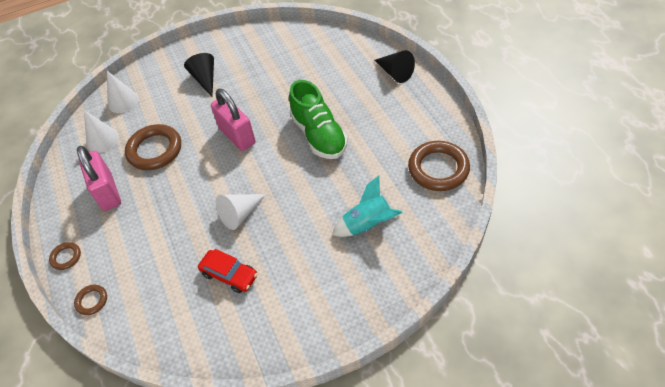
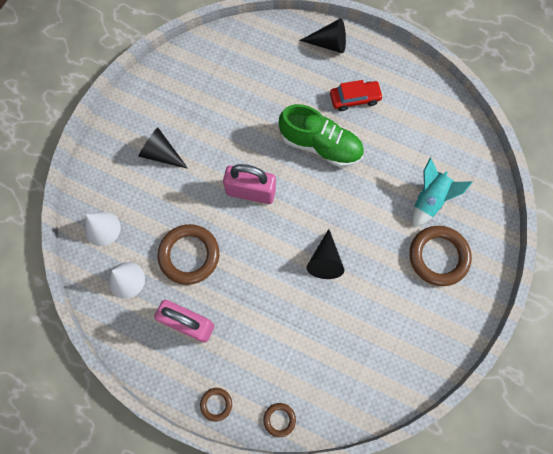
camera: 45 degrees left, 20 degrees up
red car [198,249,258,293] -> red car moved to [330,80,383,111]
white cone [216,194,266,230] -> black cone [306,229,344,279]
brown ring [408,141,470,191] -> brown ring moved to [409,226,472,286]

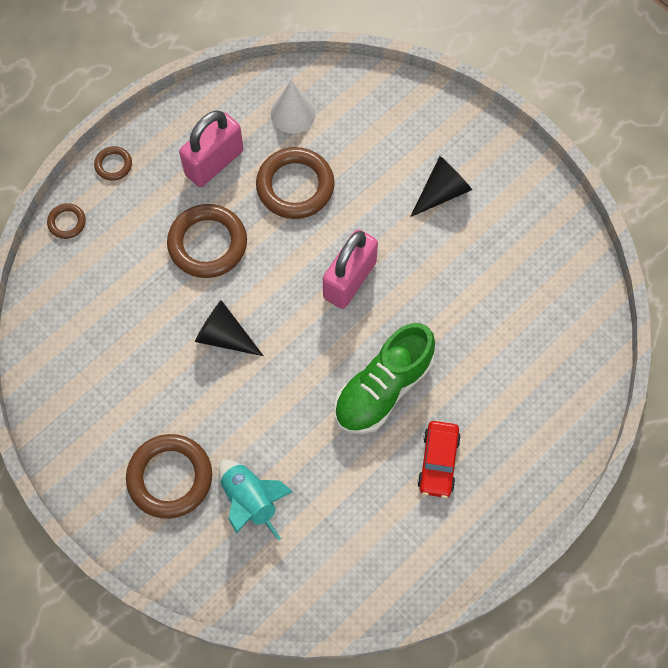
camera: 110 degrees right, 5 degrees down
white cone [85,212,121,246] -> none
black cone [300,18,346,53] -> none
none -> brown ring [167,204,247,278]

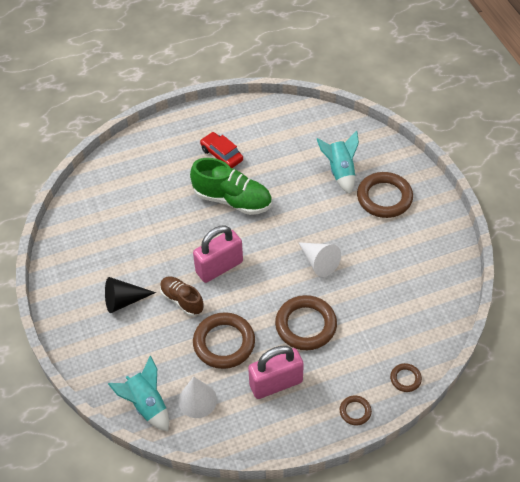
camera: 155 degrees left, 15 degrees down
black cone [195,300,264,356] -> white cone [298,242,341,277]
green shoe [335,323,435,434] -> green shoe turned 45 degrees clockwise [190,158,272,215]
red car [417,421,461,498] -> red car turned 75 degrees counterclockwise [200,132,243,168]
none -> turquoise rocket [108,356,169,432]
none -> brown shoe [160,276,204,316]

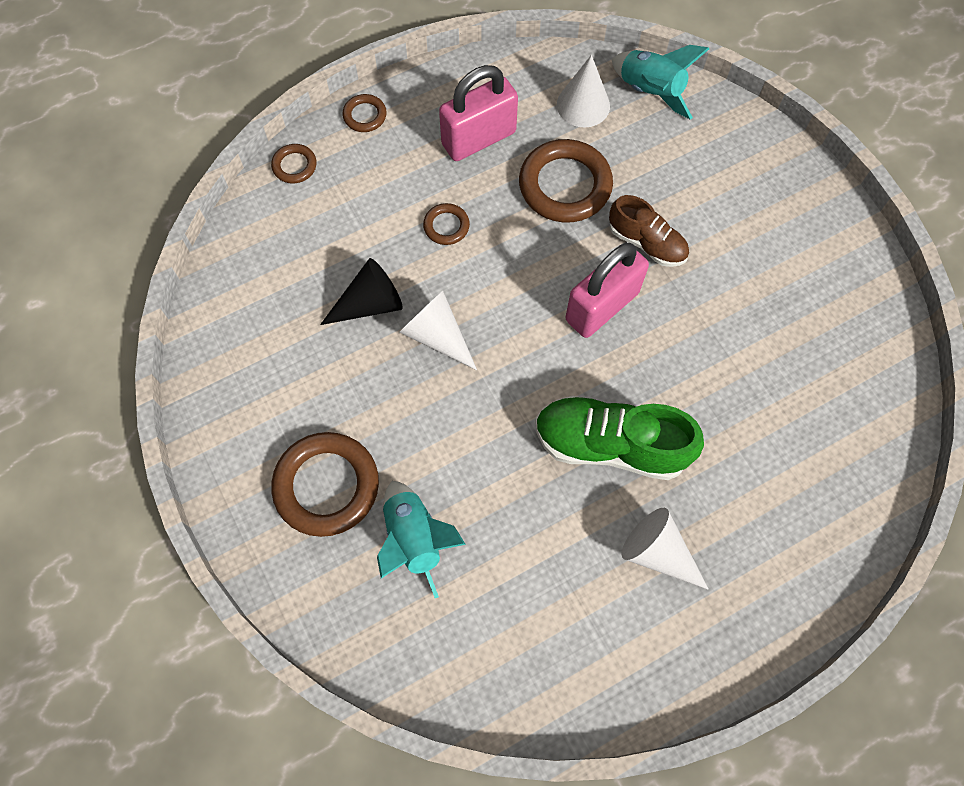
camera: 170 degrees right, 15 degrees up
black cone [105,277,156,313] -> black cone moved to [320,258,403,325]
red car [200,132,243,168] -> white cone [622,508,709,590]
brown ring [275,295,337,350] -> brown ring [423,203,470,245], size x0.49

